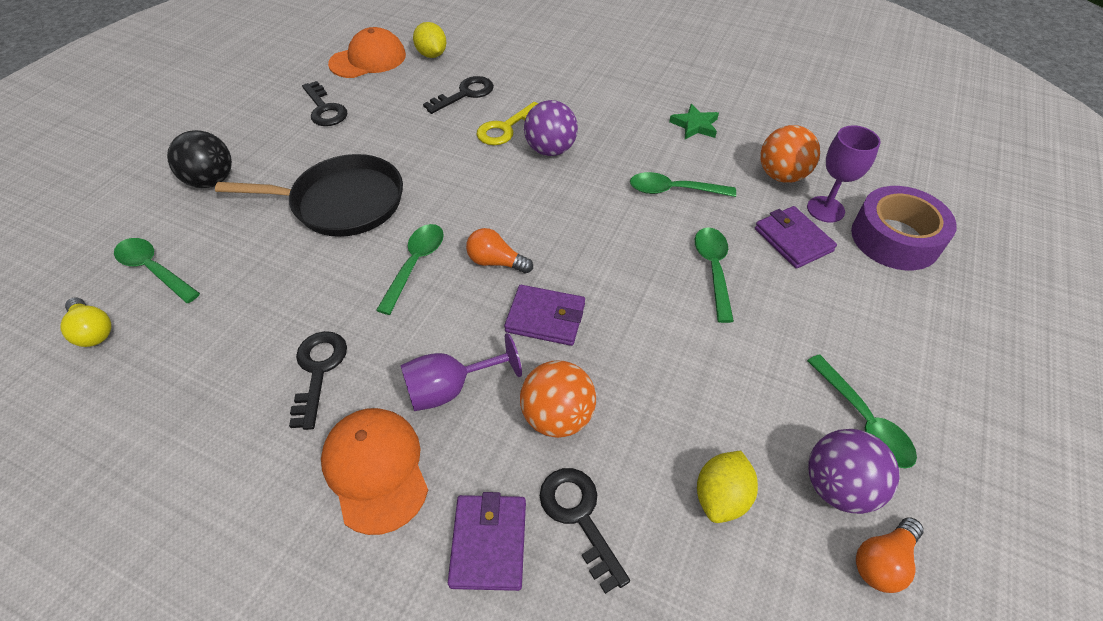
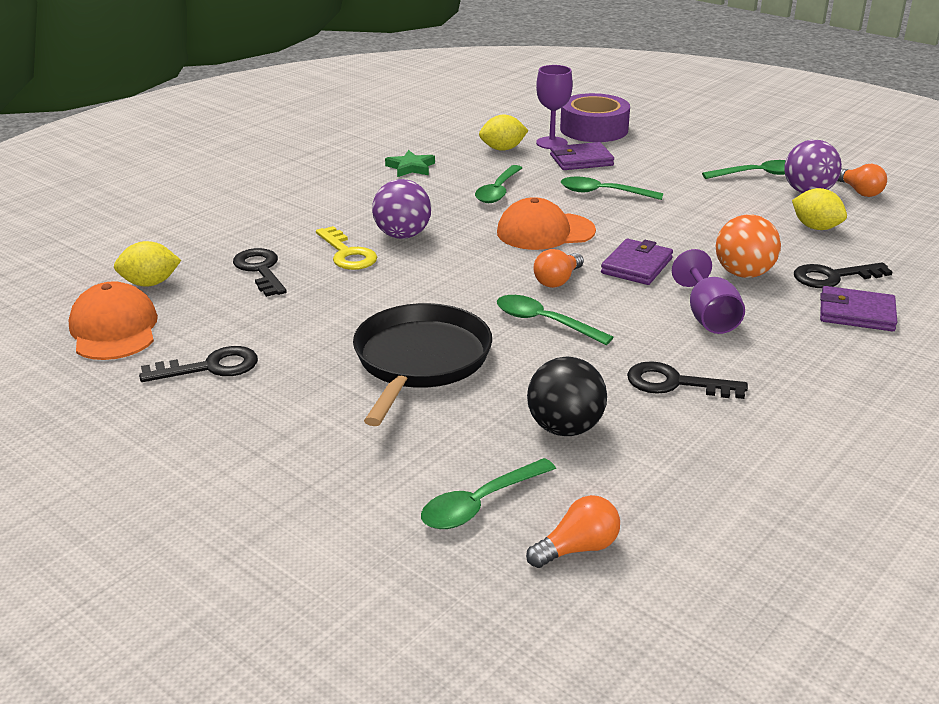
camera: 75 degrees left, 20 degrees down
yellow light bulb [60,298,112,347] -> orange light bulb [526,495,620,568]
black ball [167,130,232,188] -> black ball moved to [527,356,607,436]
orange cap [321,408,428,535] -> orange cap moved to [497,197,596,250]
orange ball [760,125,820,183] -> yellow lemon [479,115,529,151]

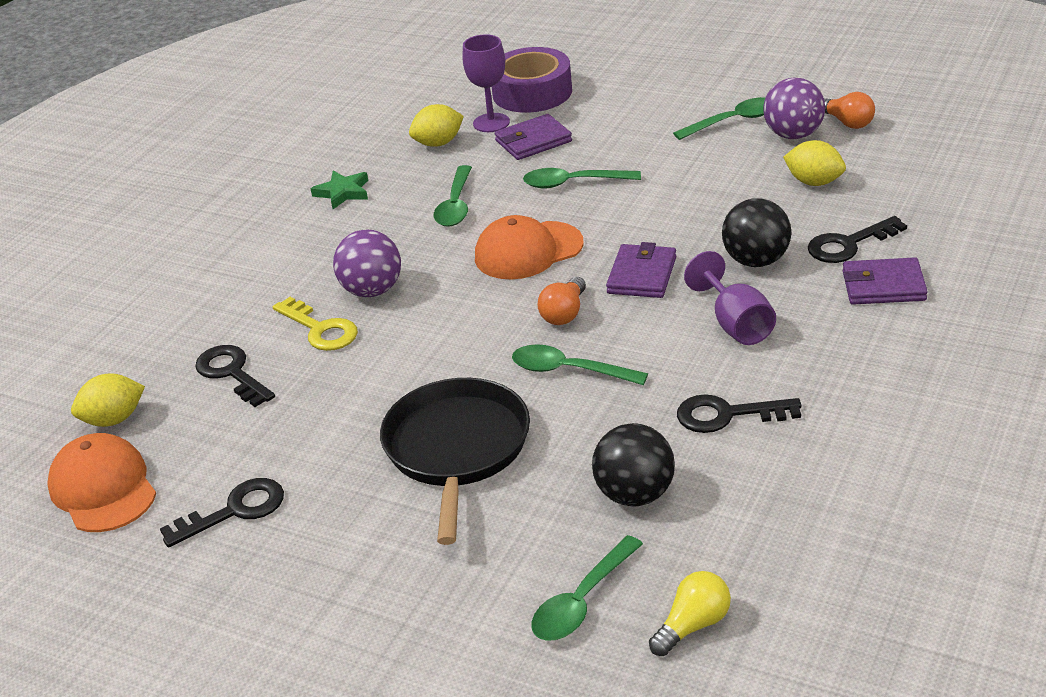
camera: 10 degrees left, 5 degrees up
orange light bulb [526,495,620,568] -> yellow light bulb [649,571,731,656]
orange ball [716,214,781,278] -> black ball [722,198,791,267]

